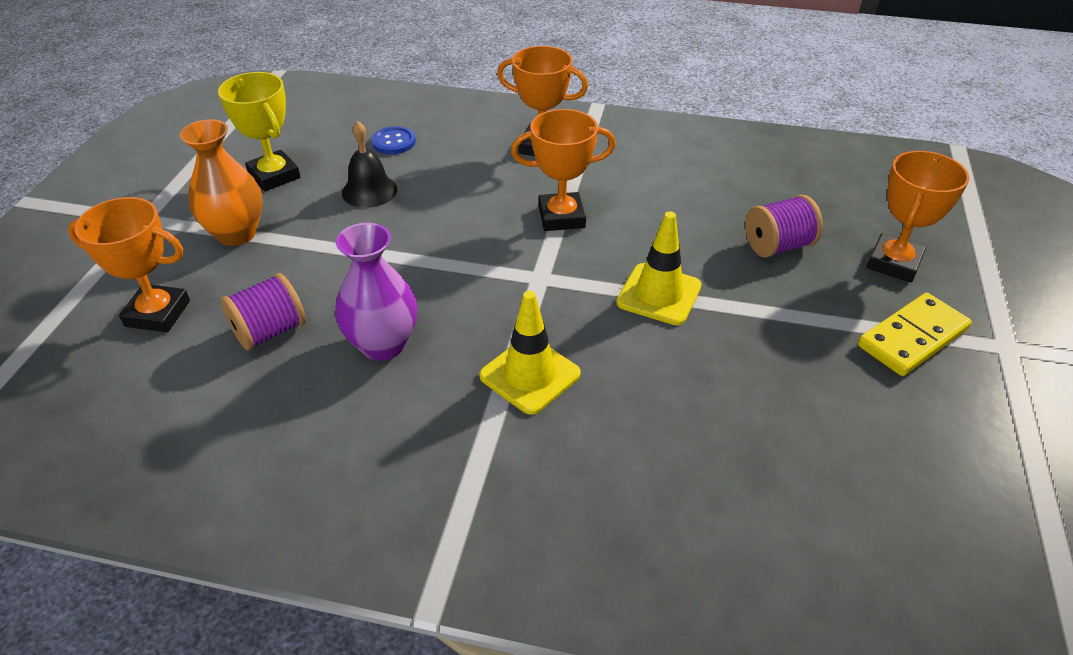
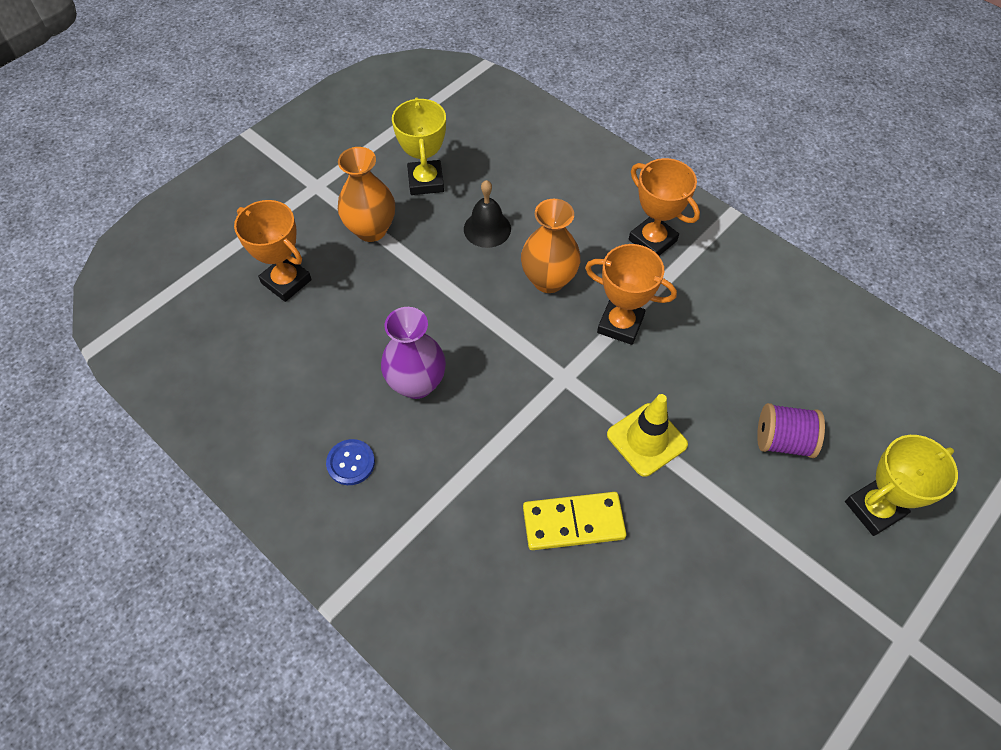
camera: 30 degrees right, 15 degrees up
purple spool [221,273,306,351] -> none
blue button [372,126,416,154] -> blue button moved to [326,439,375,485]
yellow traffic cone [479,291,581,415] -> none
yellow domino [858,293,972,376] -> yellow domino moved to [523,492,627,550]
orange trophy [867,151,969,282] -> yellow trophy [845,435,958,536]
none -> orange vase [521,199,581,293]

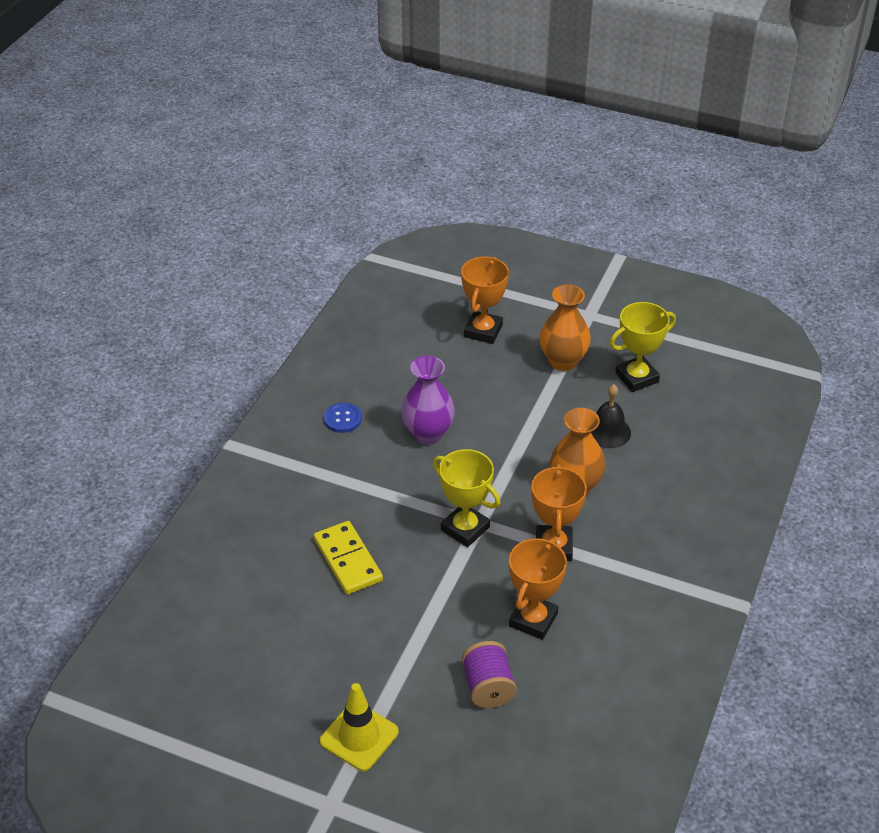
camera: 70 degrees right, 15 degrees down
yellow traffic cone [607,394,688,477] -> yellow traffic cone moved to [320,683,399,771]
orange trophy [629,158,700,256] -> orange trophy moved to [509,538,567,640]
yellow trophy [845,435,958,536] -> yellow trophy moved to [433,449,500,547]

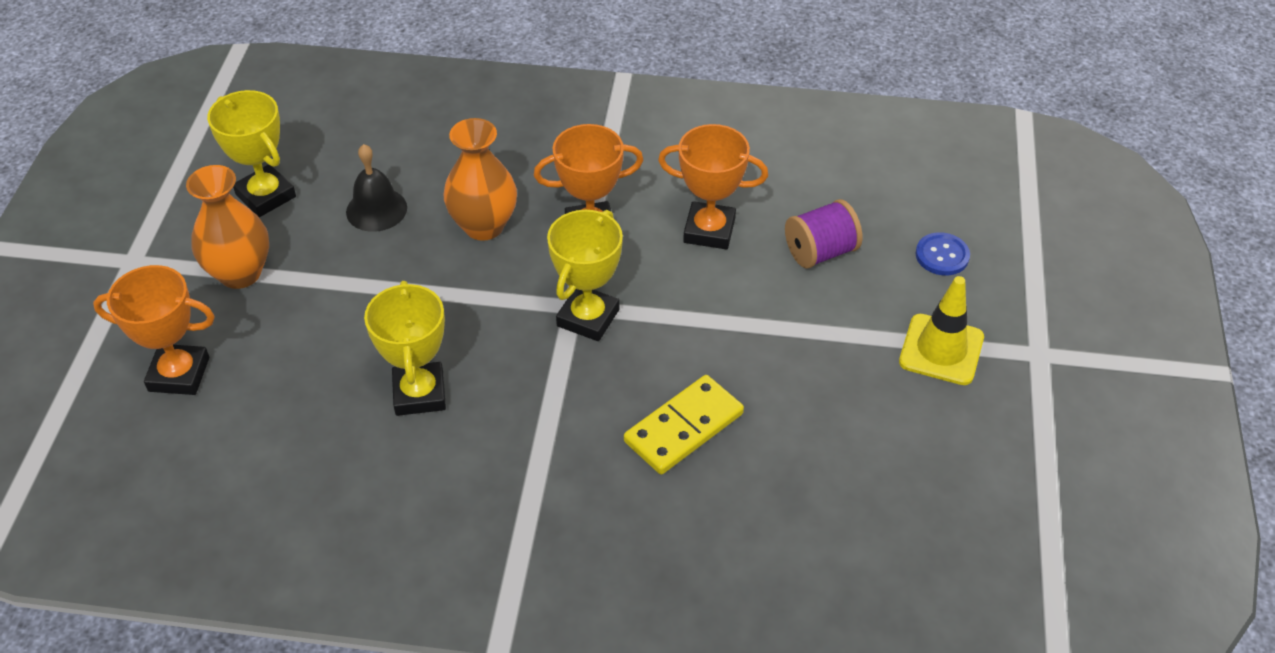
camera: 105 degrees left, 5 degrees up
blue button [324,403,362,433] -> blue button moved to [915,232,970,275]
purple vase [401,356,455,445] -> yellow trophy [364,281,446,416]

